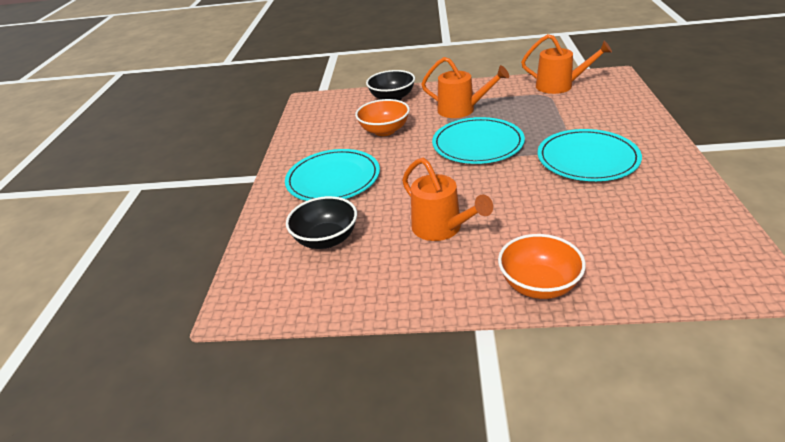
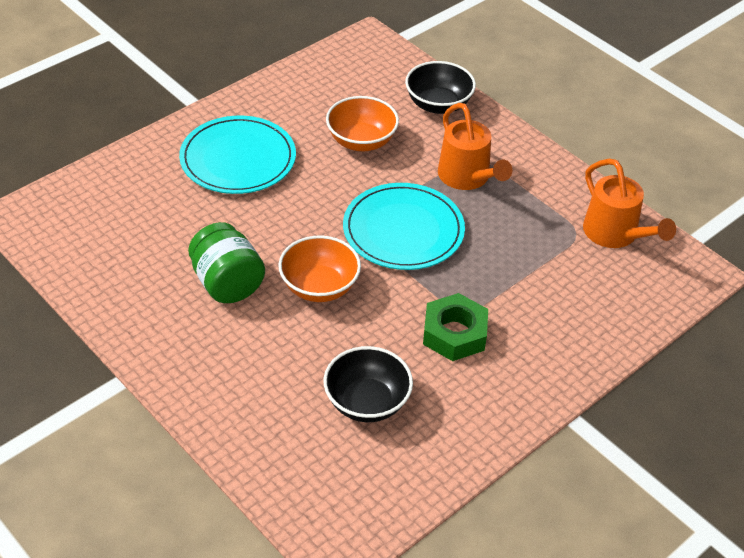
camera: 40 degrees right, 10 degrees up
black bowl [286,196,357,249] -> black bowl moved to [323,346,413,422]
orange watering can [402,158,493,241] -> green jar [188,222,265,303]
orange bowl [498,234,586,299] -> orange bowl moved to [279,235,361,302]
turquoise plate [538,129,642,181] -> green nut [423,293,488,361]

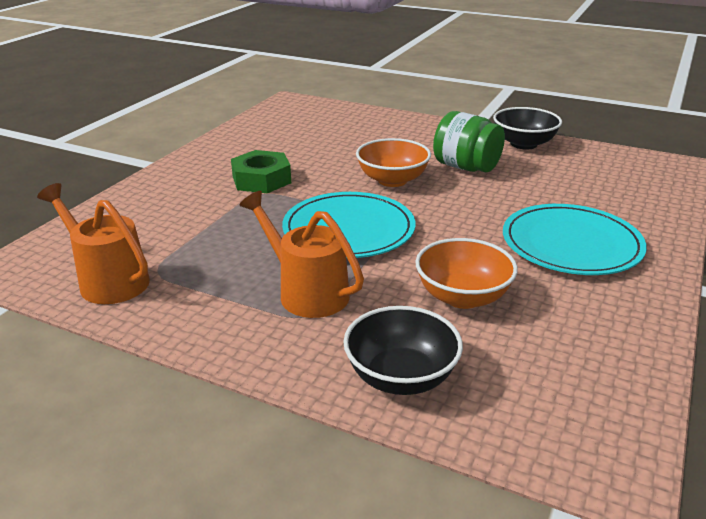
camera: 160 degrees right, 15 degrees down
black bowl [323,346,413,422] -> black bowl moved to [493,107,562,150]

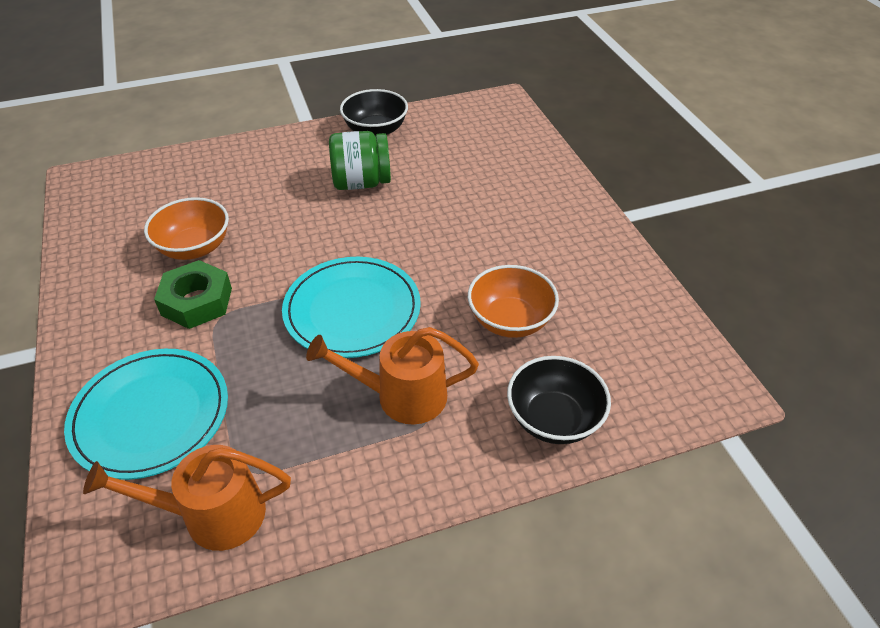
camera: 45 degrees left, 15 degrees up
orange bowl [356,138,431,187] -> orange bowl moved to [144,197,229,260]
turquoise plate [503,204,647,275] -> turquoise plate moved to [64,349,228,480]

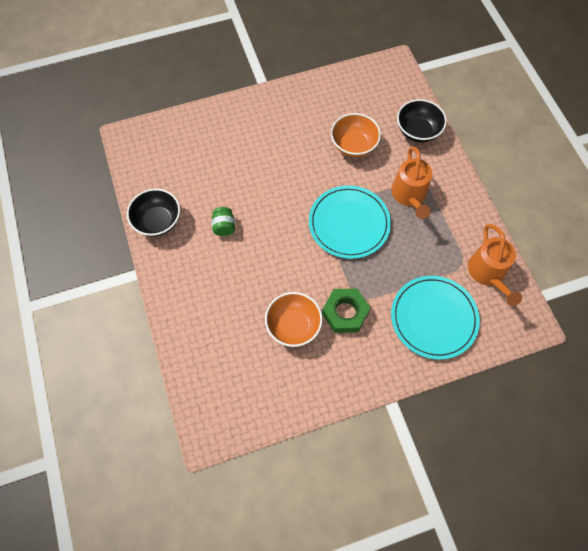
camera: 90 degrees left, 20 degrees up
green jar [329,131,391,190] -> green jar [212,207,235,236], size x0.57

